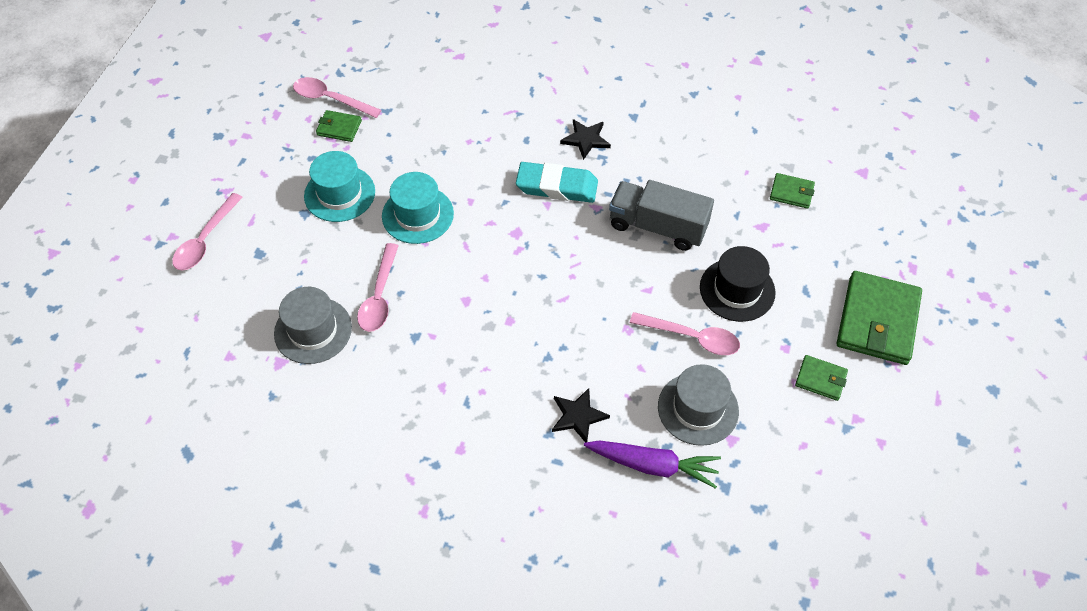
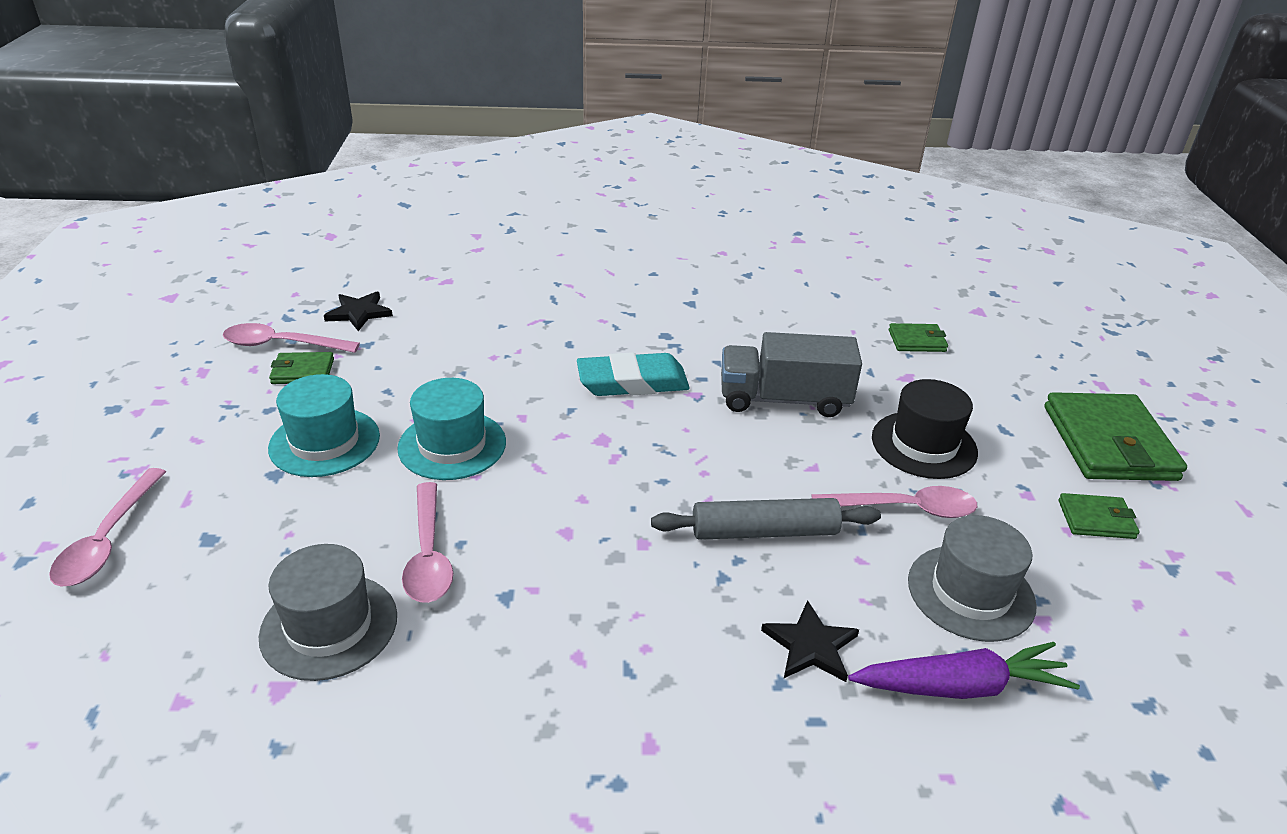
camera: 20 degrees left, 20 degrees down
black star [560,119,611,160] -> black star moved to [324,291,393,331]
none -> grey rolling pin [651,498,881,540]

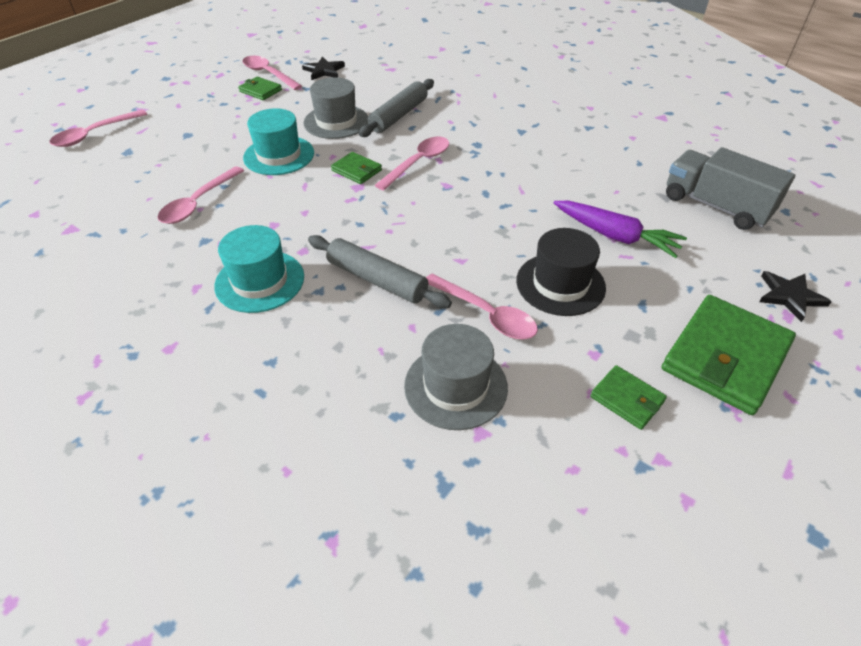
camera: 40 degrees right, 10 degrees up
grey hat [259,544,397,681] -> grey hat moved to [303,77,368,139]
turquoise hat [268,374,380,477] -> turquoise hat moved to [214,225,304,313]
turquoise eraser [577,352,690,396] -> pink spoon [375,137,449,191]
grey truck [721,332,862,417] -> grey truck moved to [666,147,795,230]
black star [761,600,859,682] -> black star moved to [759,271,832,322]
purple carrot [848,642,1080,699] -> purple carrot moved to [554,201,687,258]
green wallet [889,323,948,352] -> green wallet moved to [331,152,382,184]
none -> grey rolling pin [359,79,434,137]

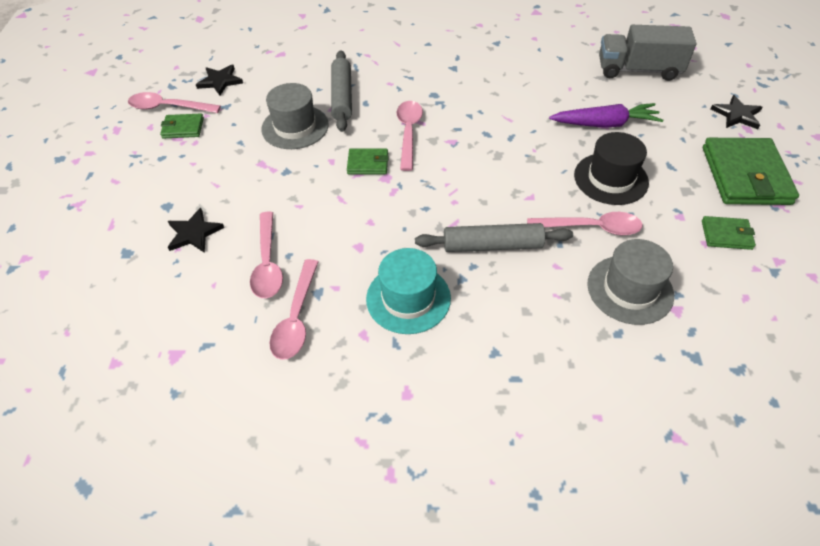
camera: 35 degrees left, 5 degrees up
pink spoon [49,110,147,147] -> pink spoon moved to [269,259,319,360]
turquoise hat [243,108,314,175] -> none
none -> black star [168,208,224,253]

